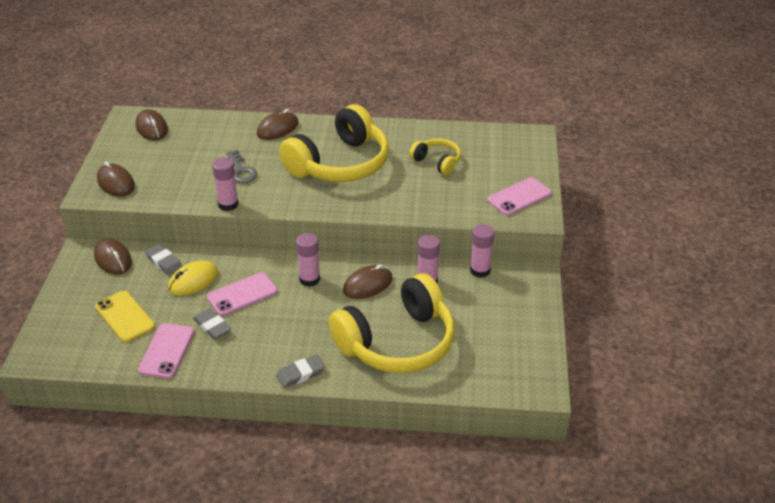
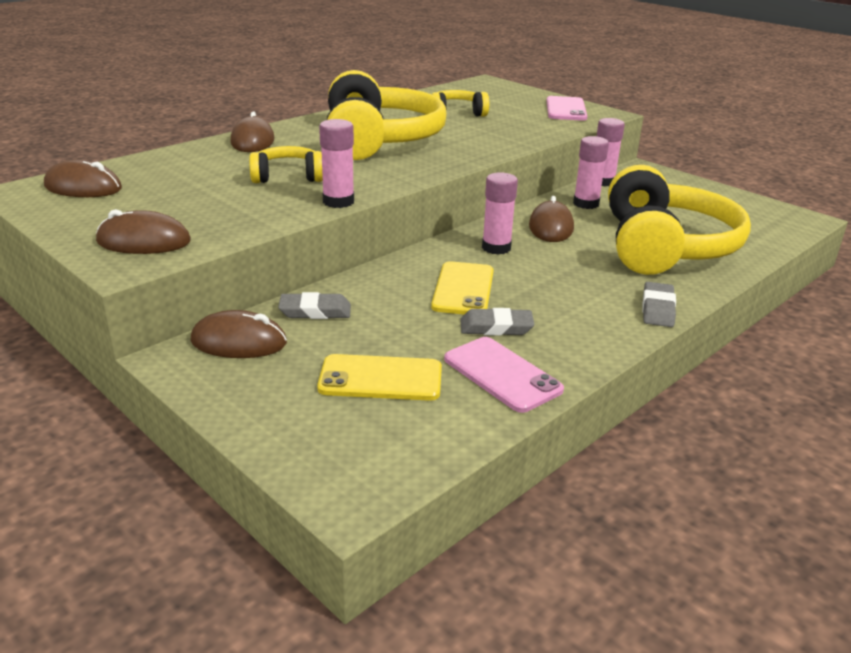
camera: 50 degrees left, 10 degrees down
yellow mouse [168,260,218,295] -> none
pink phone [207,272,278,316] -> yellow phone [431,261,494,315]
grey key [226,150,257,183] -> yellow headphones [249,146,323,183]

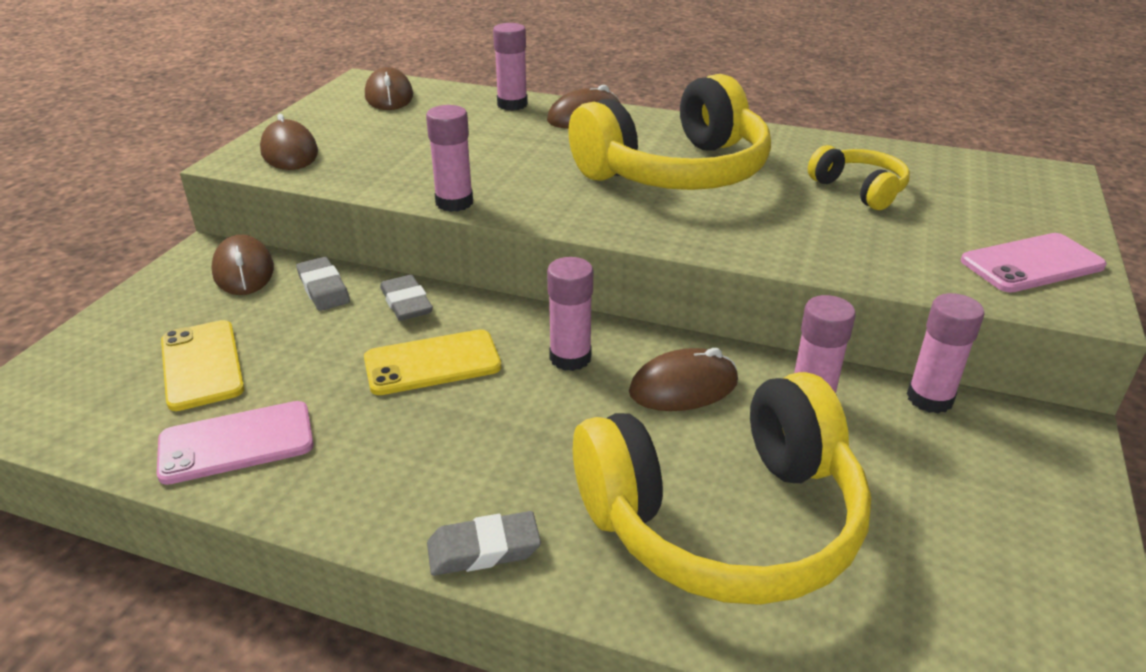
camera: 65 degrees right, 5 degrees up
yellow headphones [249,146,323,183] -> none
pink phone [444,337,564,413] -> pink phone turned 45 degrees clockwise [157,401,314,485]
grey eraser [460,308,534,336] -> grey eraser moved to [380,275,433,321]
none -> pink glue stick [493,23,528,111]

